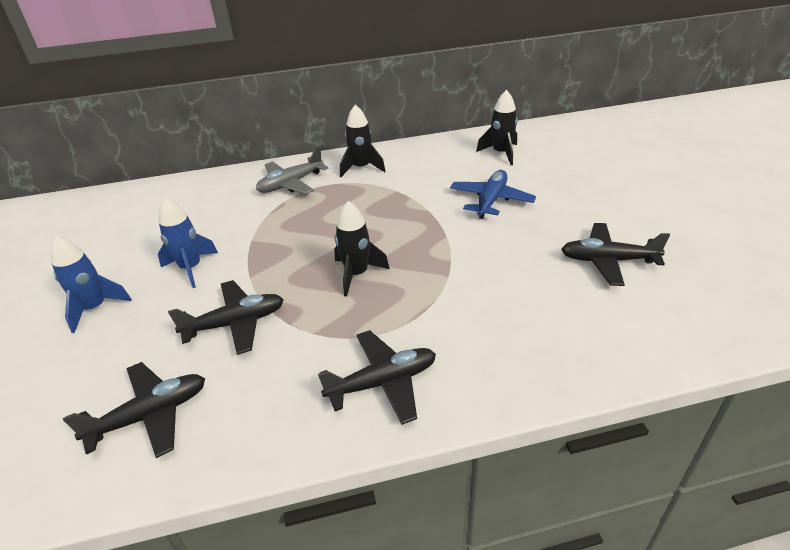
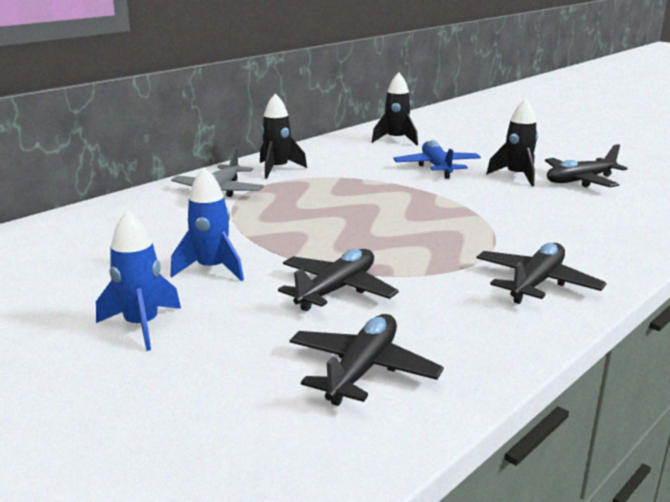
camera: 35 degrees left, 15 degrees down
black rocket [334,201,390,297] -> black rocket moved to [486,98,538,186]

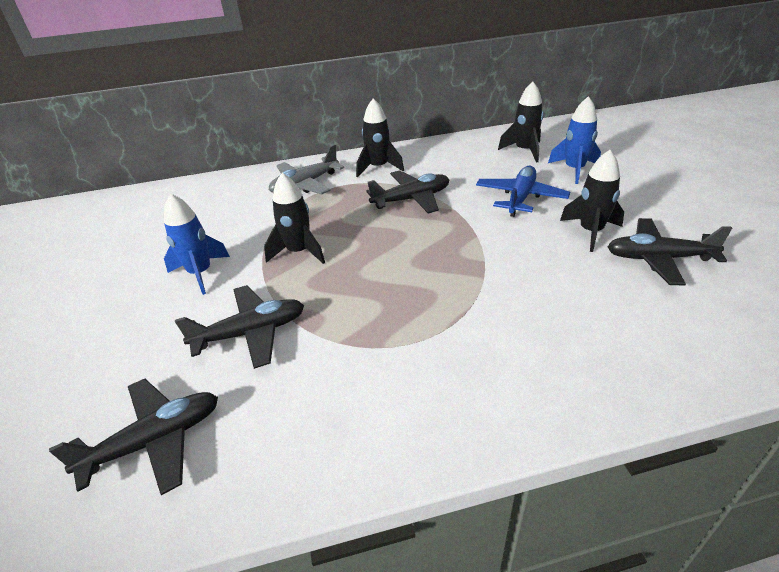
camera: 35 degrees right, 15 degrees up
blue rocket [96,210,181,351] -> blue rocket moved to [548,96,601,184]
black plane [477,243,606,304] -> black plane moved to [366,170,449,213]
none -> black rocket [264,173,325,264]

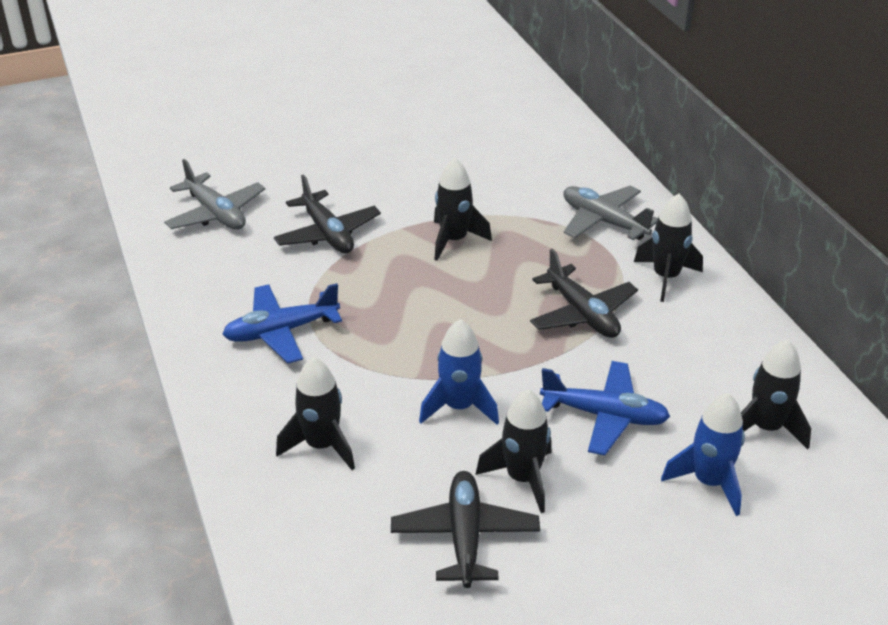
camera: 80 degrees right, 0 degrees up
black plane [49,379,218,495] -> grey plane [164,159,265,230]
blue rocket [164,193,230,295] -> blue rocket moved to [419,319,499,425]
none -> blue plane [222,283,342,363]
none -> black rocket [276,357,355,470]

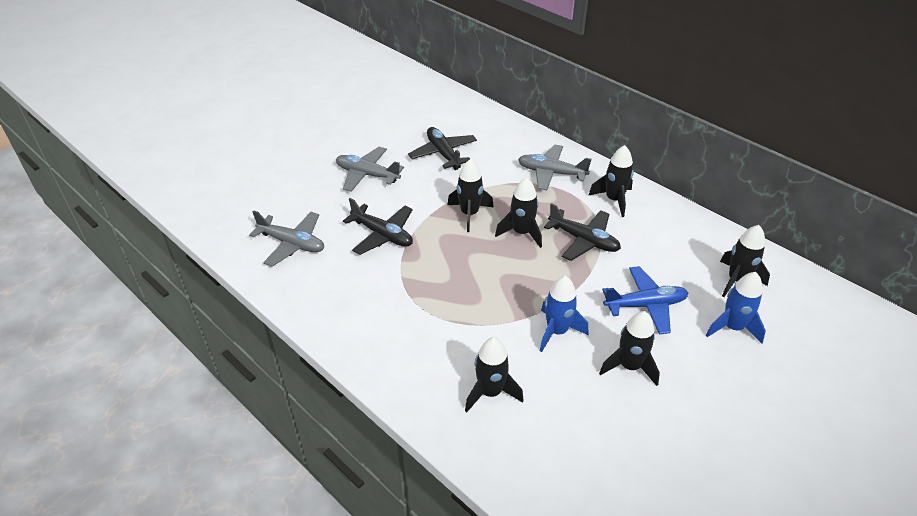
camera: 25 degrees left, 5 degrees up
blue plane [222,283,342,363] -> none
black plane [391,471,540,588] -> black plane moved to [408,127,477,170]
none -> grey plane [336,147,404,192]
none -> black rocket [495,177,542,248]

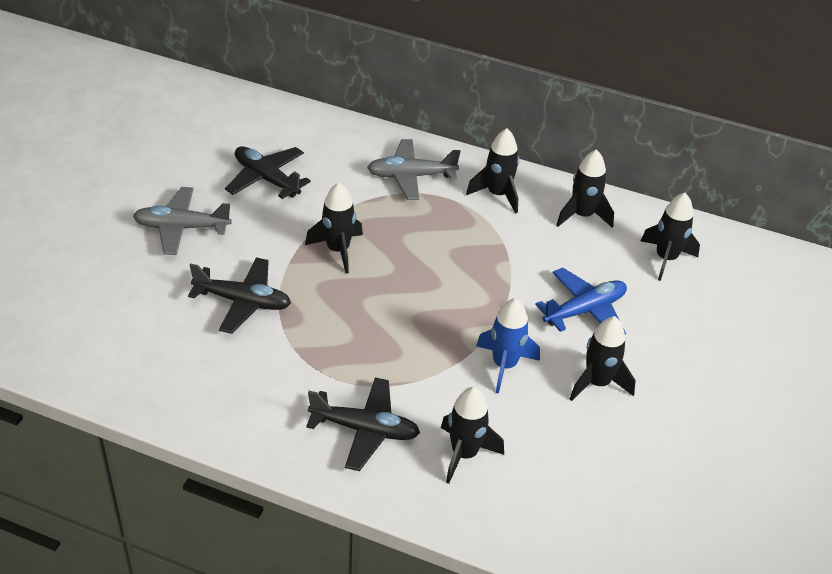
camera: 25 degrees left, 0 degrees up
grey plane [249,210,324,267] -> none
black rocket [495,177,542,248] -> black rocket moved to [556,149,614,228]
black plane [544,203,621,261] -> black plane moved to [306,377,420,471]
blue rocket [706,272,766,344] -> none

